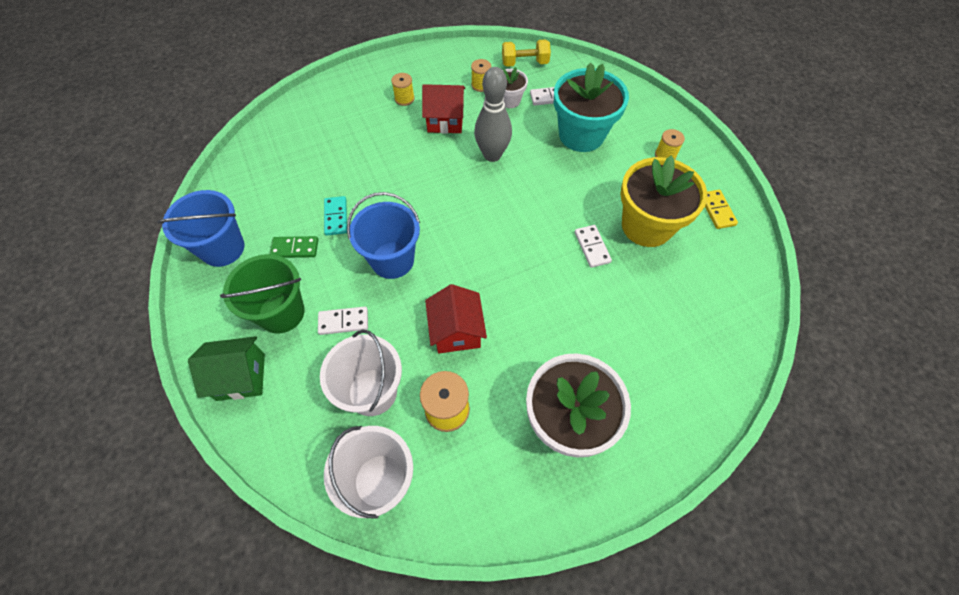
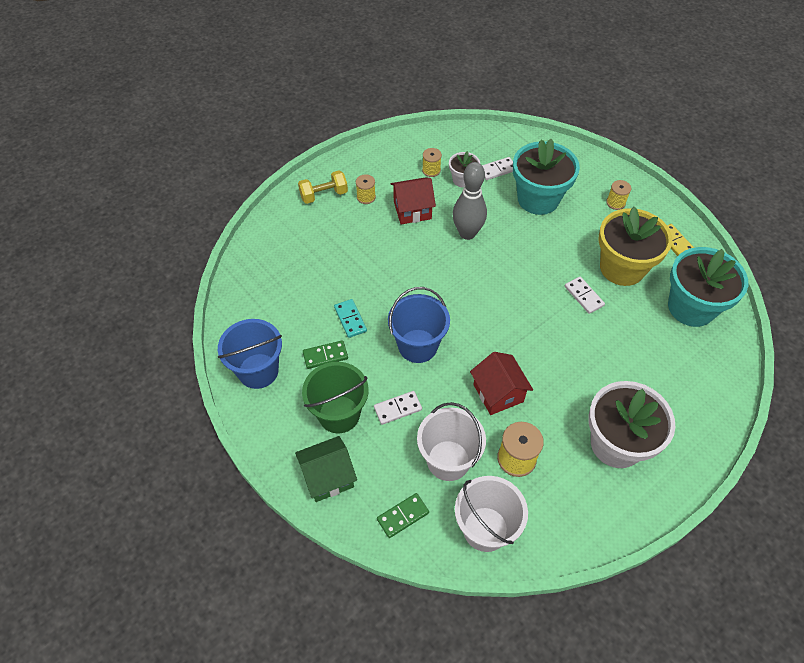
camera: 15 degrees left, 5 degrees down
yellow dumbbell [502,39,551,67] -> yellow dumbbell moved to [298,170,348,204]
none -> green domino [377,493,429,538]
none -> turquoise flower pot [668,247,748,327]

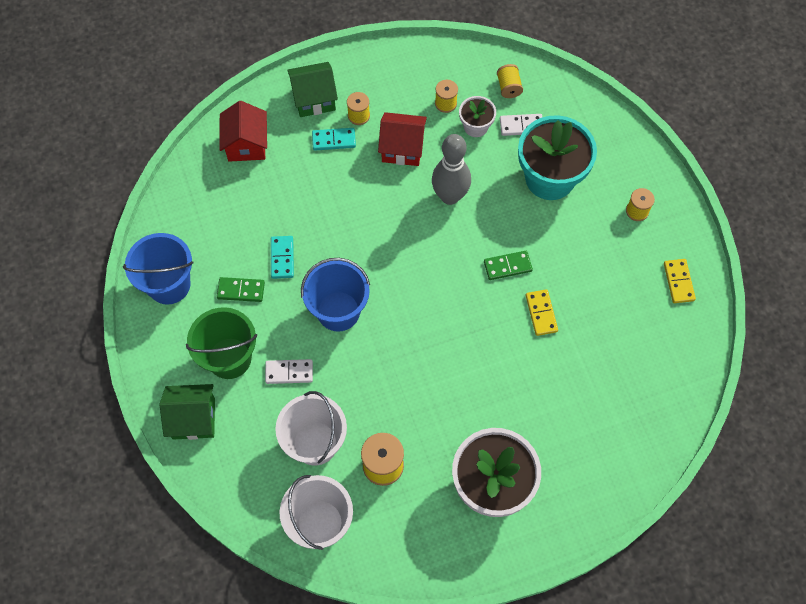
camera: 20 degrees right, 10 degrees up
yellow dumbbell [298,170,348,204] -> green house [287,62,338,117]
green domino [377,493,429,538] -> green domino moved to [484,251,533,280]
red house [470,352,533,415] -> red house moved to [219,101,267,162]
white domino [565,277,605,314] -> yellow domino [526,289,558,336]
yellow flower pot [598,207,672,286] -> none
turquoise flower pot [668,247,748,327] -> none
none -> turquoise domino [312,128,356,151]
none -> yellow spool [497,64,523,98]

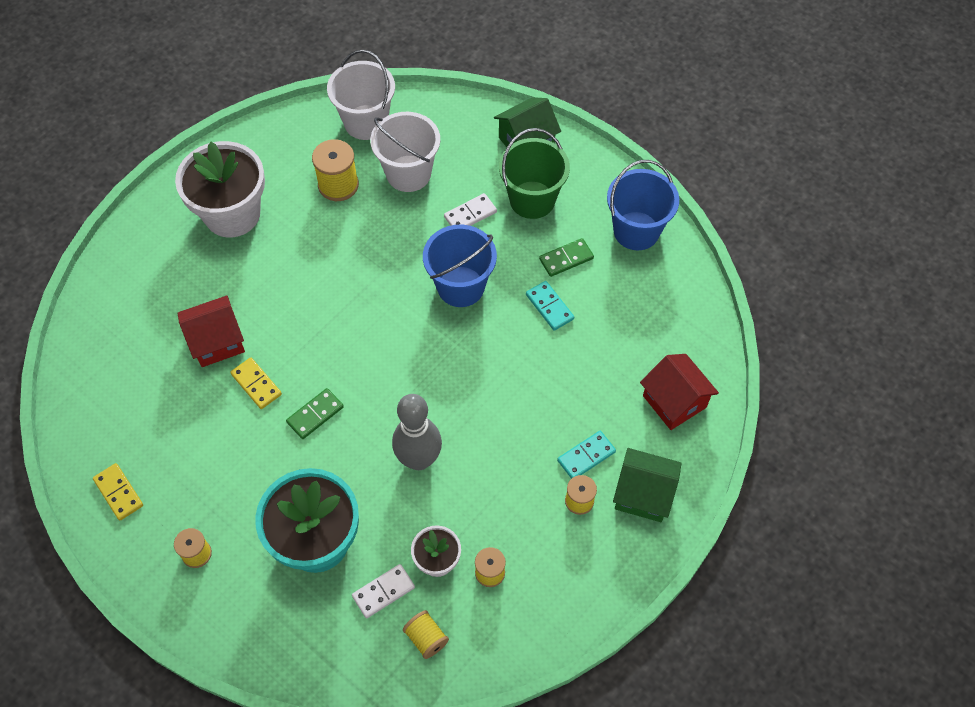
camera: 150 degrees right, 5 degrees down
green house [287,62,338,117] -> green house turned 60 degrees clockwise [613,448,681,522]
red house [378,112,427,166] -> red house moved to [178,295,245,367]

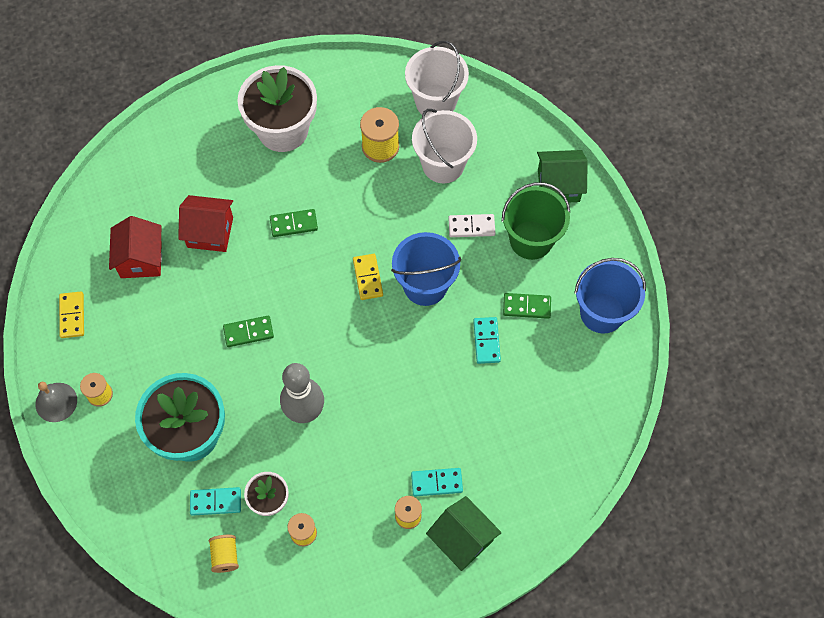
camera: 30 degrees right, 5 degrees up
yellow domino [230,358,282,409] -> yellow domino moved to [353,254,383,300]
white domino [352,564,415,618] -> turquoise domino [190,487,241,516]
red house [640,354,719,430] -> red house moved to [109,216,162,278]
none -> grey bell [36,382,77,422]
none -> green domino [270,209,318,237]

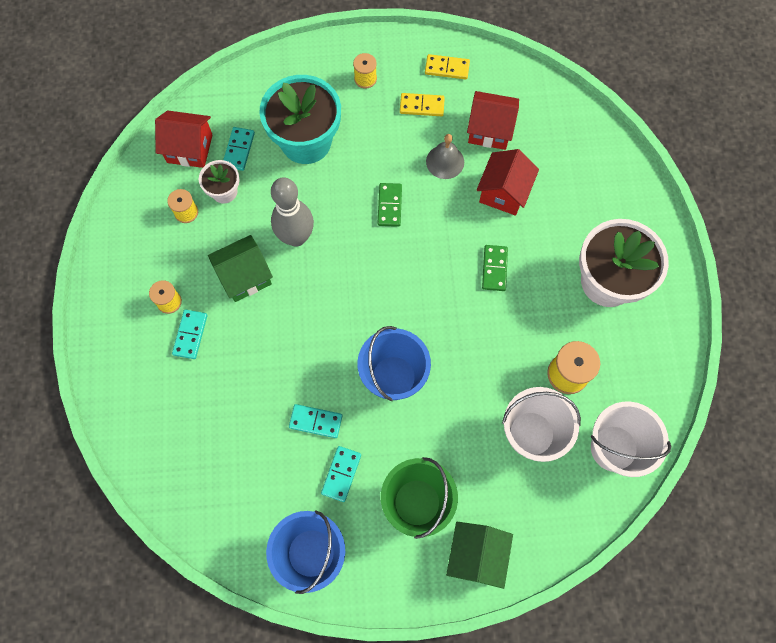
camera: 105 degrees right, 5 degrees up
grey bell [36,382,77,422] -> grey bell moved to [426,134,464,179]
yellow spool [209,535,239,573] -> red house [155,110,213,168]
yellow domino [353,254,383,300] -> yellow domino moved to [400,93,445,116]
green house [426,496,502,571] -> green house moved to [208,235,273,302]
white domino [448,214,495,237] -> none
green domino [503,293,551,319] -> turquoise domino [321,446,361,502]

